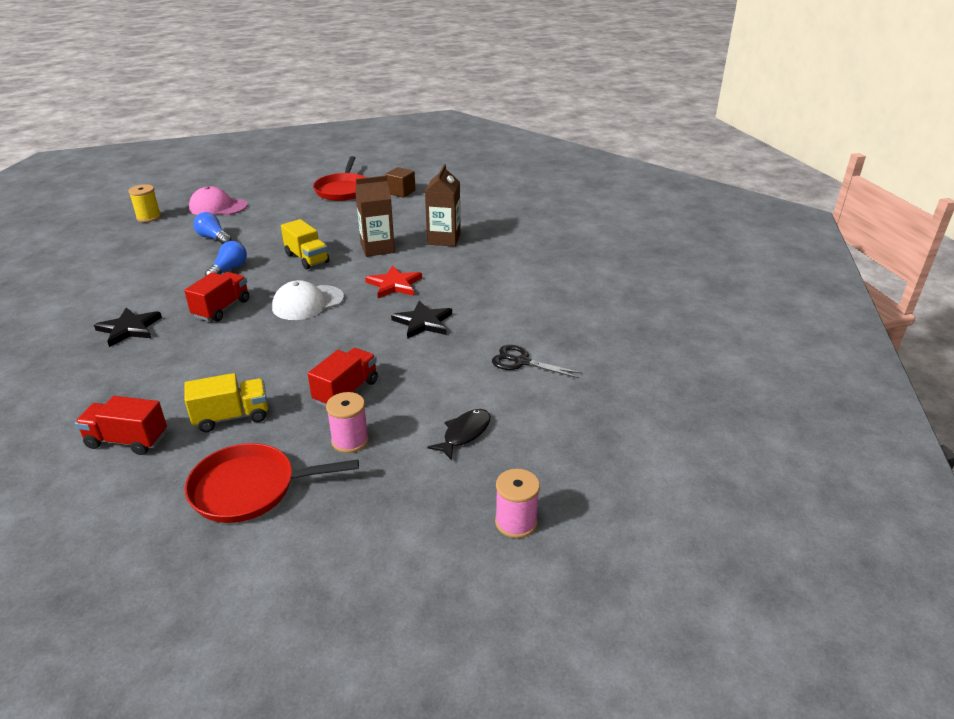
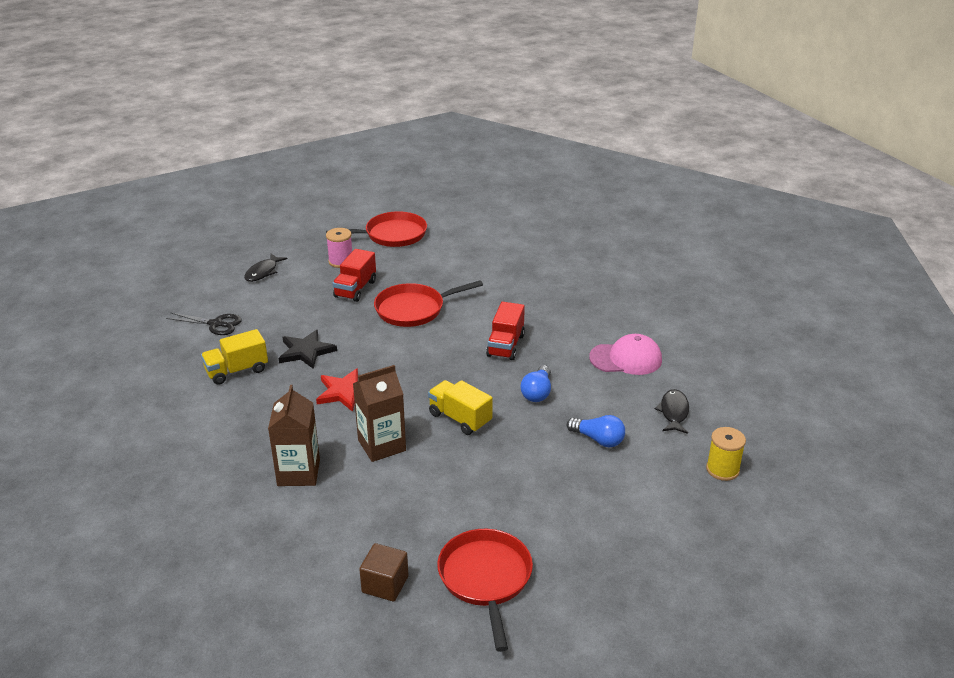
camera: 170 degrees right, 0 degrees up
red truck [75,396,167,455] -> none
black star [94,307,162,347] -> none
yellow truck [184,373,268,432] -> yellow truck moved to [201,329,268,385]
pink cap [189,186,247,215] -> pink cap moved to [589,334,662,375]
white cap [272,280,344,320] -> none
pink spool [495,469,540,538] -> none
none -> red pan [374,280,483,327]
none -> black fish [655,389,689,434]

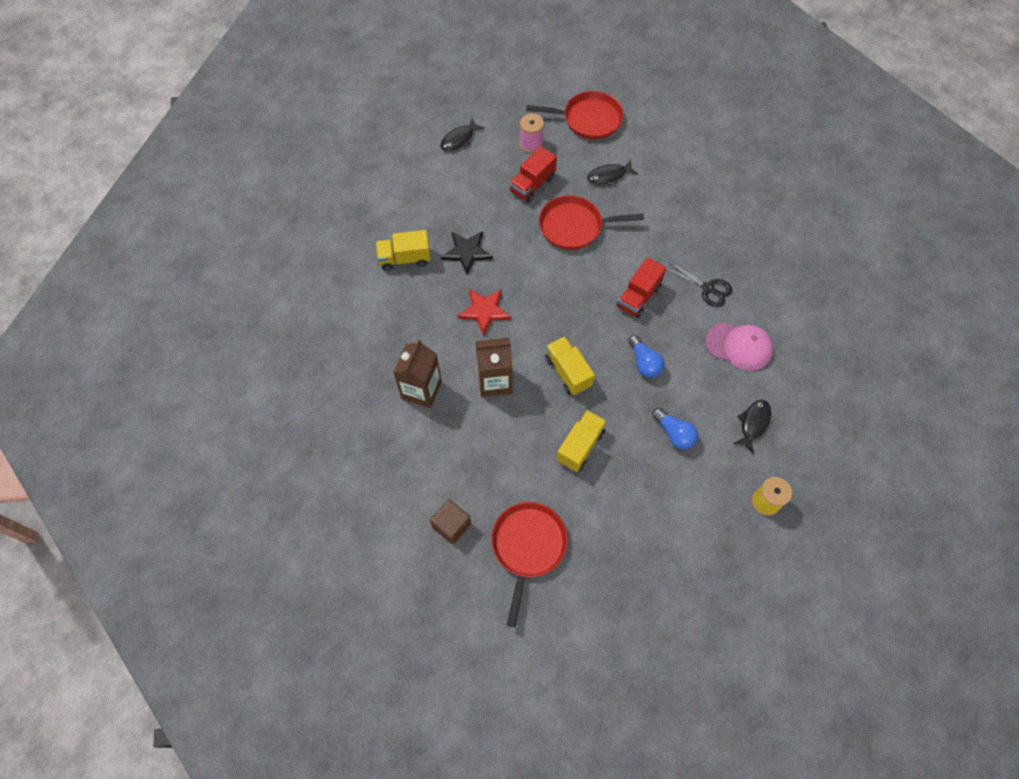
camera: 20 degrees right, 30 degrees up
black scissors [166,313,242,335] -> black scissors moved to [666,261,732,307]
blue light bulb [521,365,551,402] -> blue light bulb turned 60 degrees counterclockwise [628,335,665,378]
none -> yellow truck [556,410,607,472]
none -> black fish [587,160,638,186]

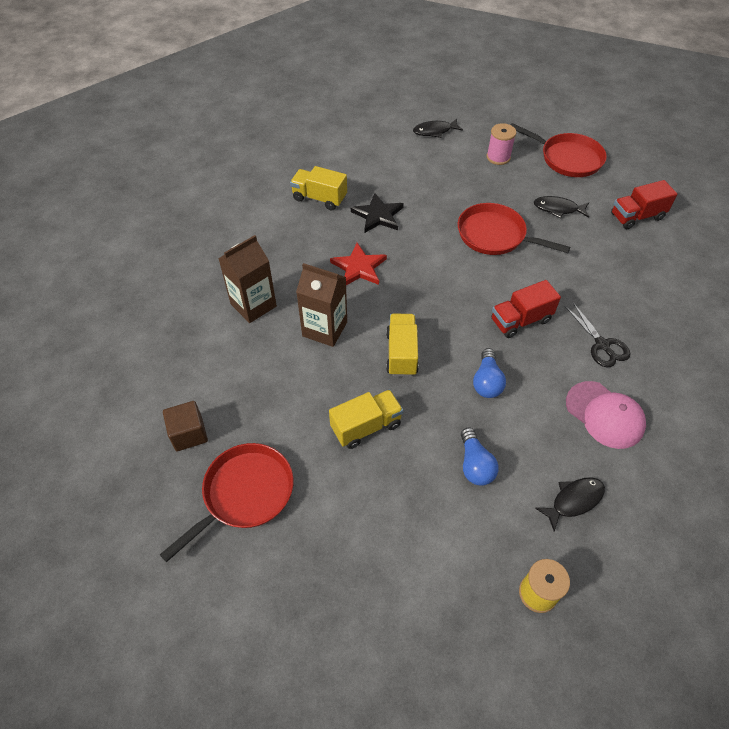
camera: 30 degrees right, 10 degrees down
red truck [509,146,557,203] -> red truck moved to [611,180,677,229]

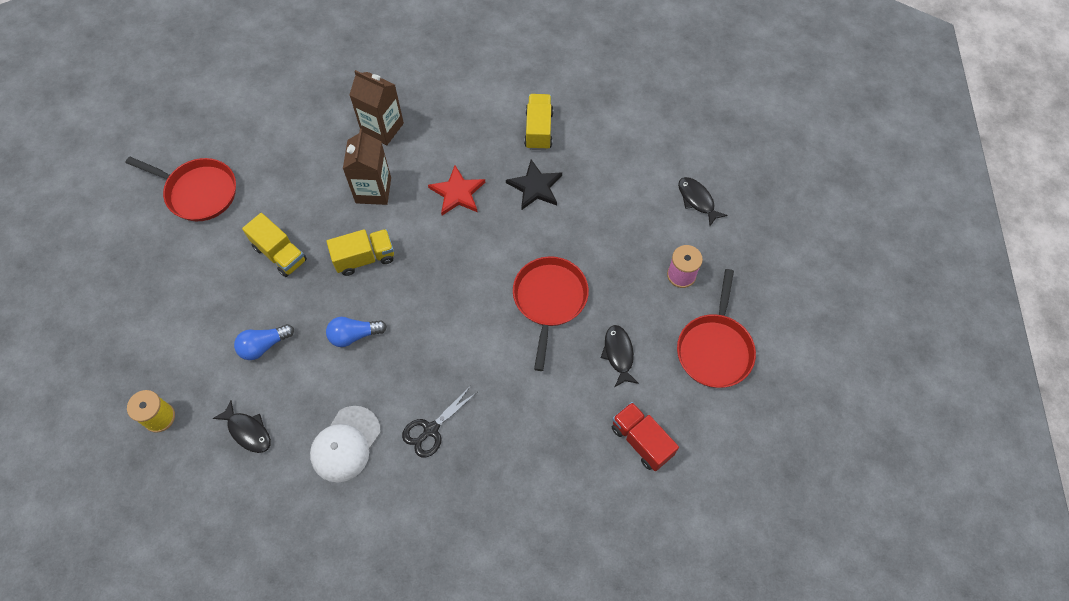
camera: 70 degrees right, 10 degrees up
brown cube [163,401,208,451] -> none
red truck [491,280,561,338] -> none
pink cap [566,381,646,449] -> white cap [310,406,381,482]

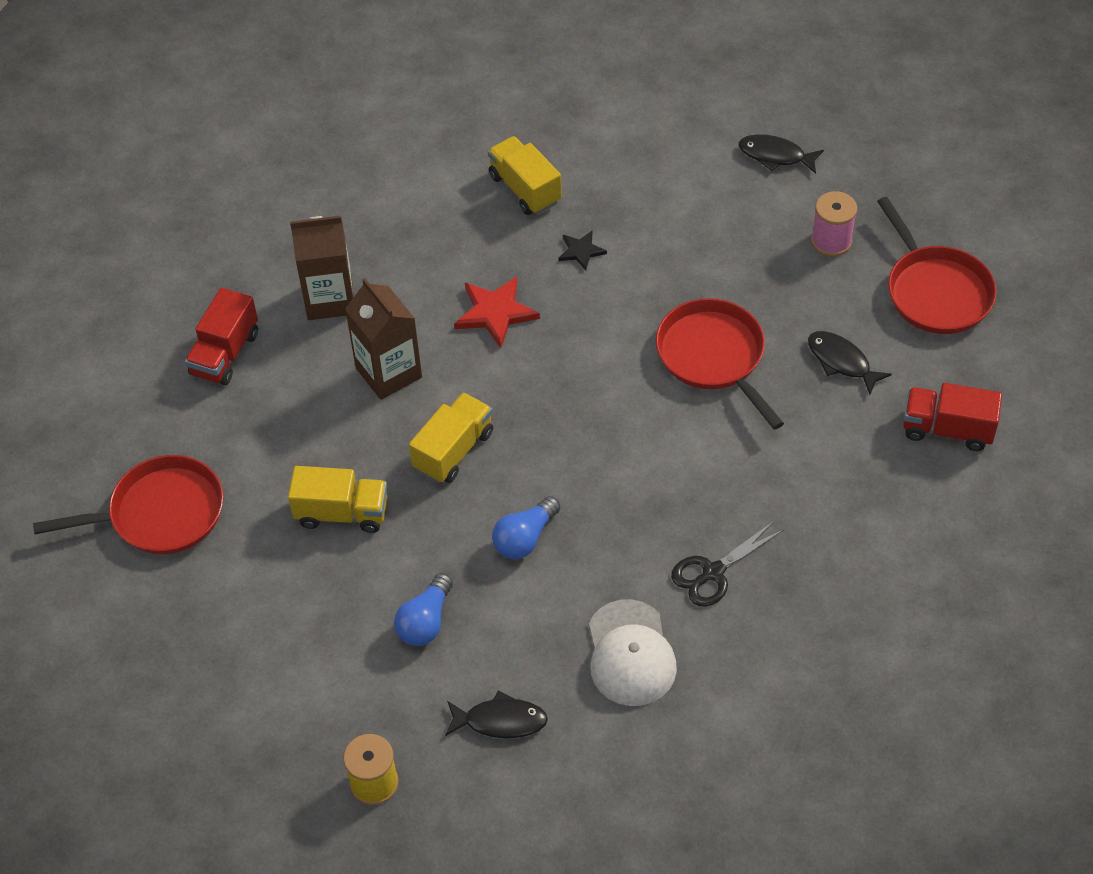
camera: 35 degrees left, 10 degrees down
black scissors [402,387,477,457] -> black scissors turned 45 degrees clockwise [671,521,783,607]
black star [506,160,562,210] -> black star [558,230,607,271], size x0.59
none -> red truck [185,288,258,385]

